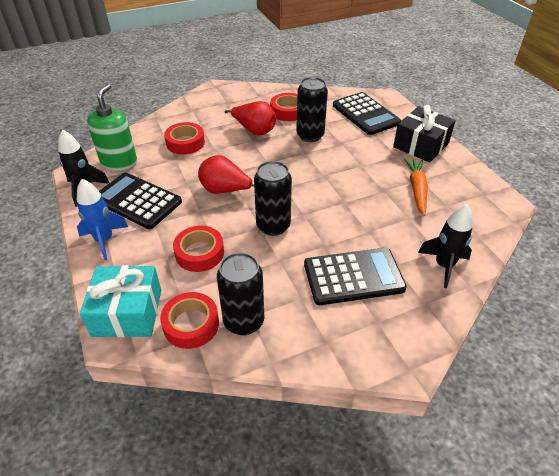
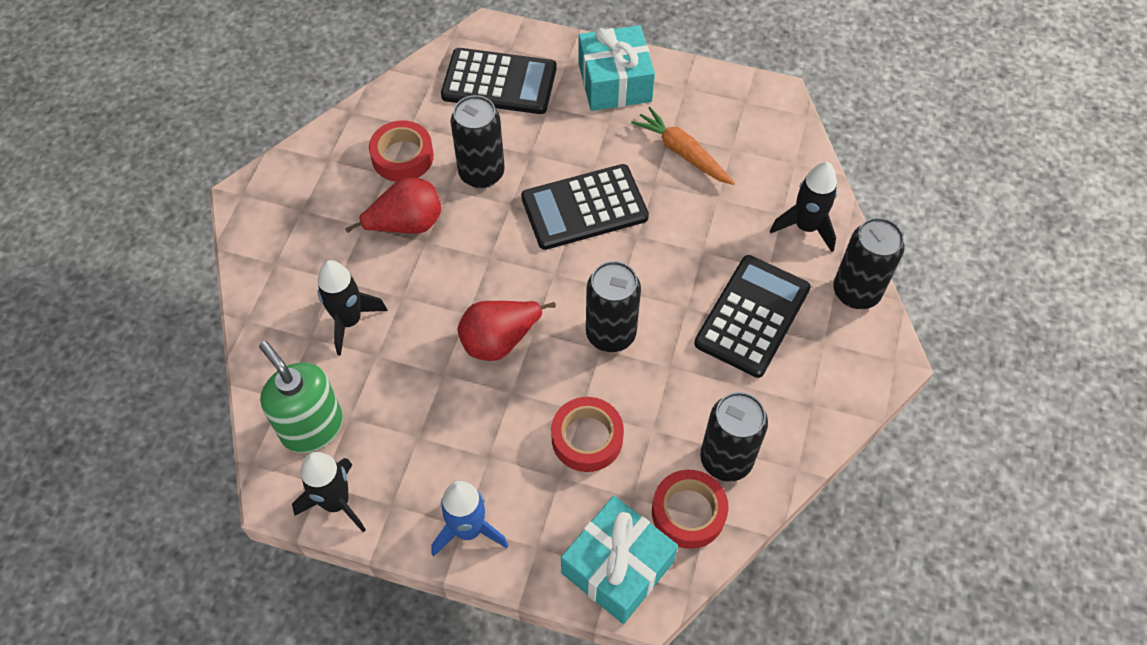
camera: 50 degrees left, 15 degrees up
black calculator [99,173,182,229] -> black calculator moved to [521,164,649,250]
red tape [164,122,205,154] -> black rocket [317,260,388,356]
black gift [393,105,456,162] -> turquoise gift [578,25,655,111]
none -> black can [833,217,905,309]

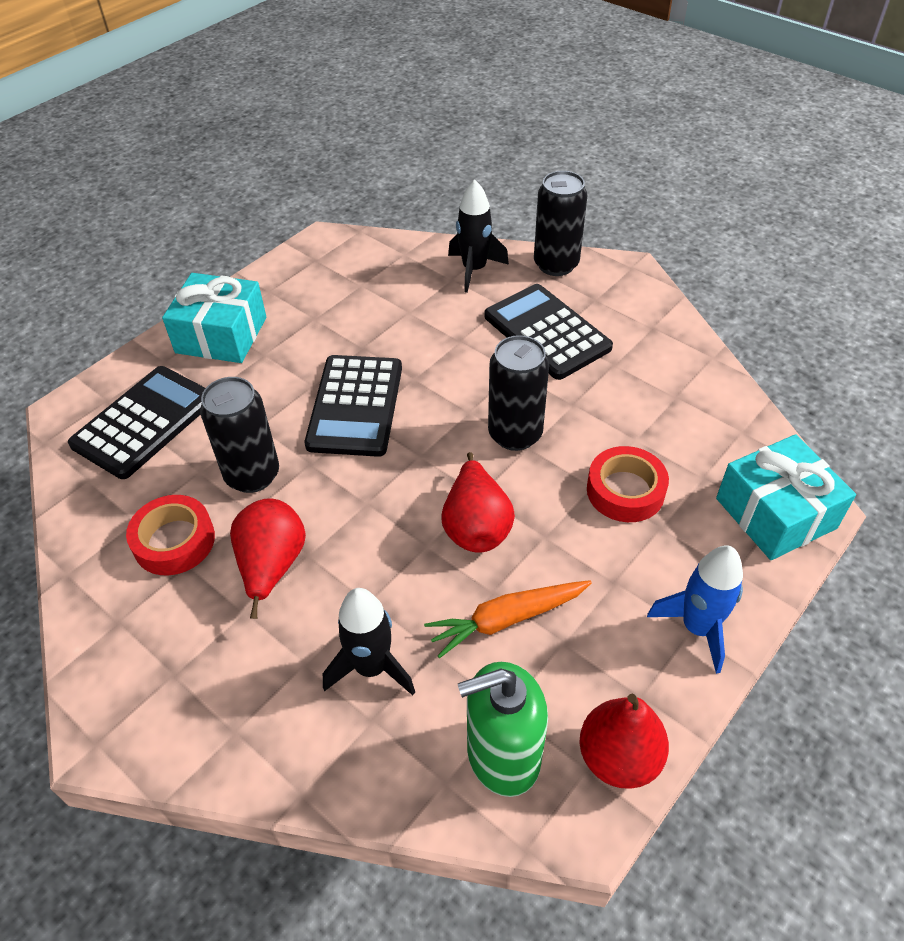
camera: 65 degrees left, 10 degrees down
black rocket [292,452,366,532] -> red pear [579,694,669,789]
orange carrot [631,107,735,185] -> orange carrot moved to [424,580,592,658]
red tape [652,470,728,549] -> none
black can [700,392,768,482] -> none

